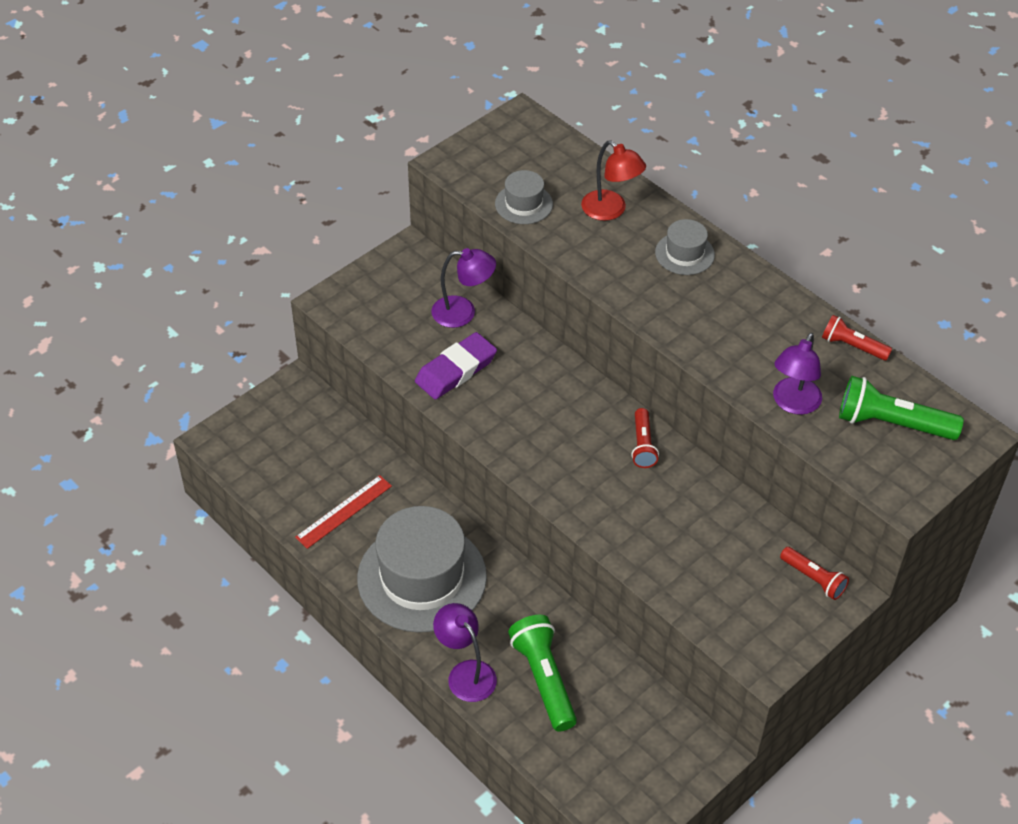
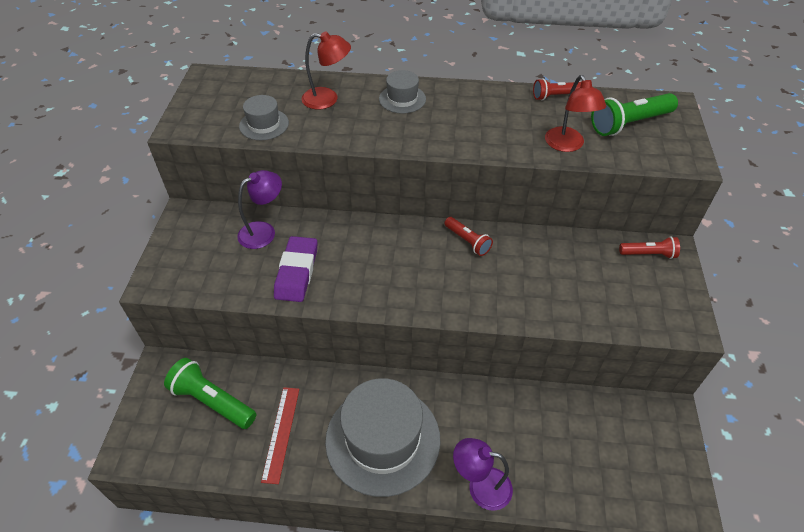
camera: 40 degrees left, 0 degrees up
green flashlight [508,615,577,732] -> green flashlight moved to [164,358,256,429]
purple lamp [773,333,822,415] -> red lamp [545,75,606,152]

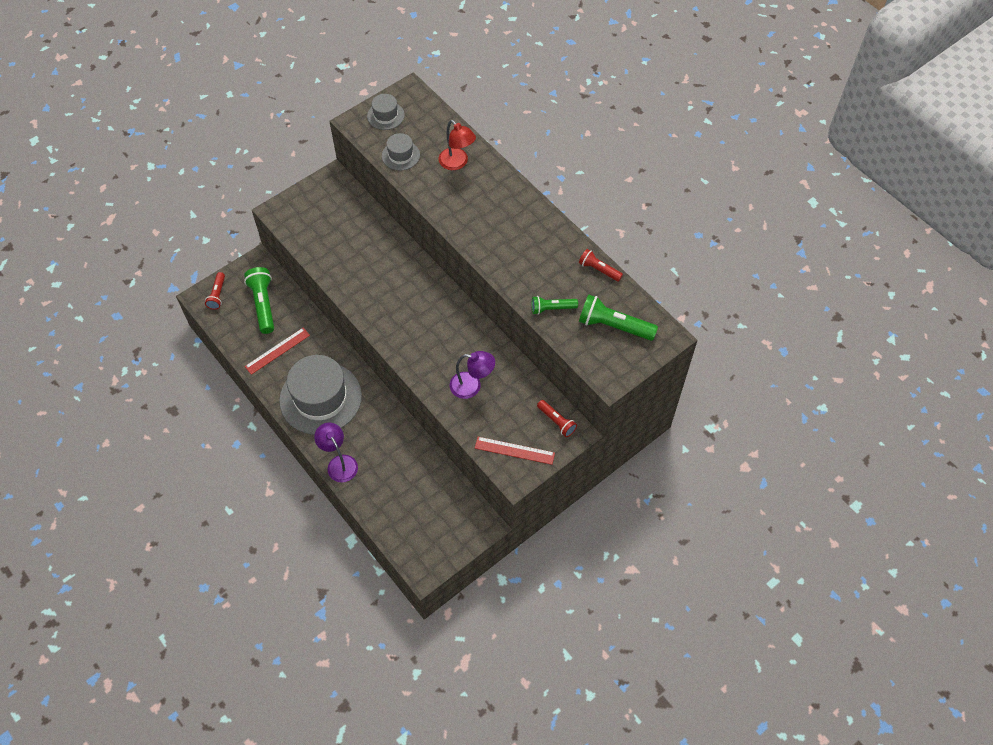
camera: 45 degrees right, 10 degrees up
purple lamp [237,170,282,249] -> purple lamp moved to [450,351,495,399]
purple eraser [274,236,317,302] -> none
grey hat [379,70,426,114] -> grey hat moved to [367,94,405,130]
red flashlight [444,217,493,256] -> red flashlight moved to [205,272,225,310]
red lamp [545,75,606,152] -> green flashlight [532,296,578,315]
none -> red ruler [475,437,555,465]

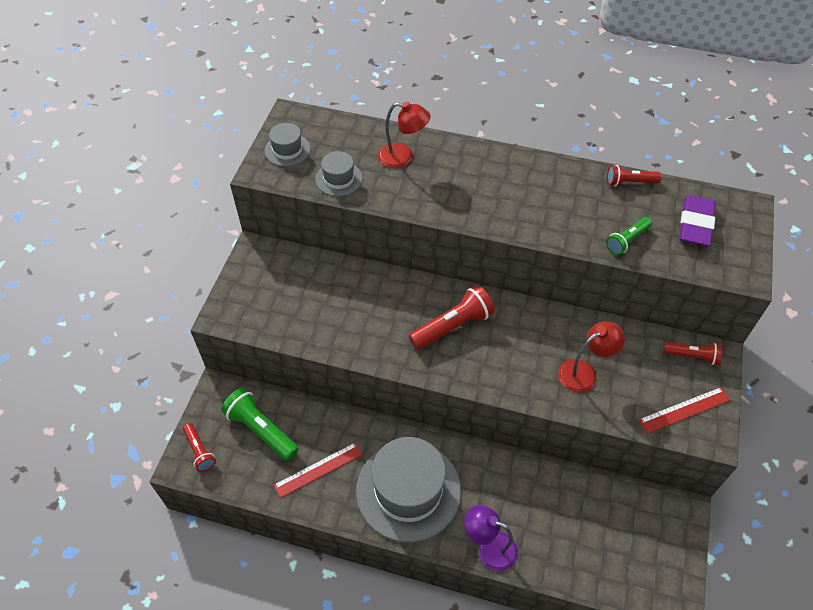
camera: 35 degrees left, 5 degrees down
red ruler [245,328,310,375] -> red ruler turned 45 degrees clockwise [274,442,363,498]
purple lamp [450,351,495,399] -> red lamp [558,321,625,393]
green flashlight [579,294,658,341] -> purple eraser [679,195,716,246]
none -> red flashlight [409,285,495,350]

